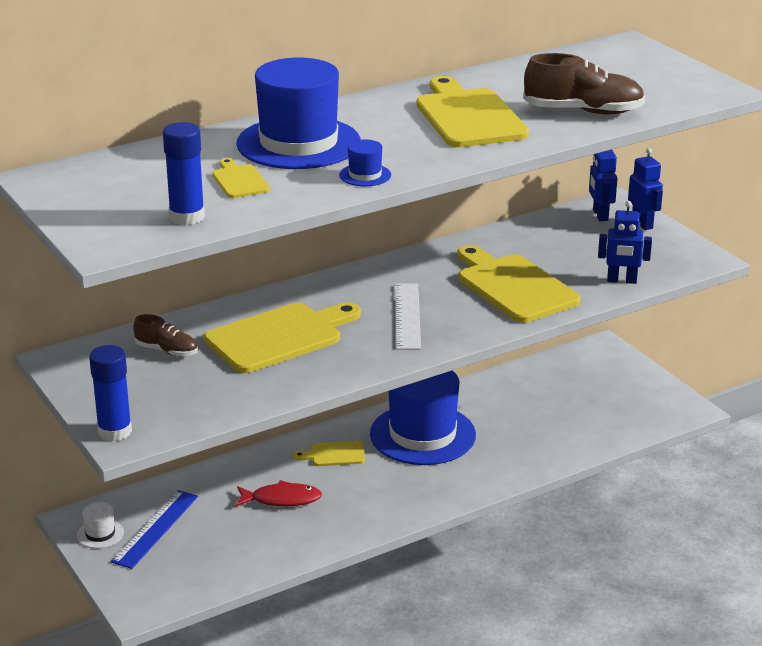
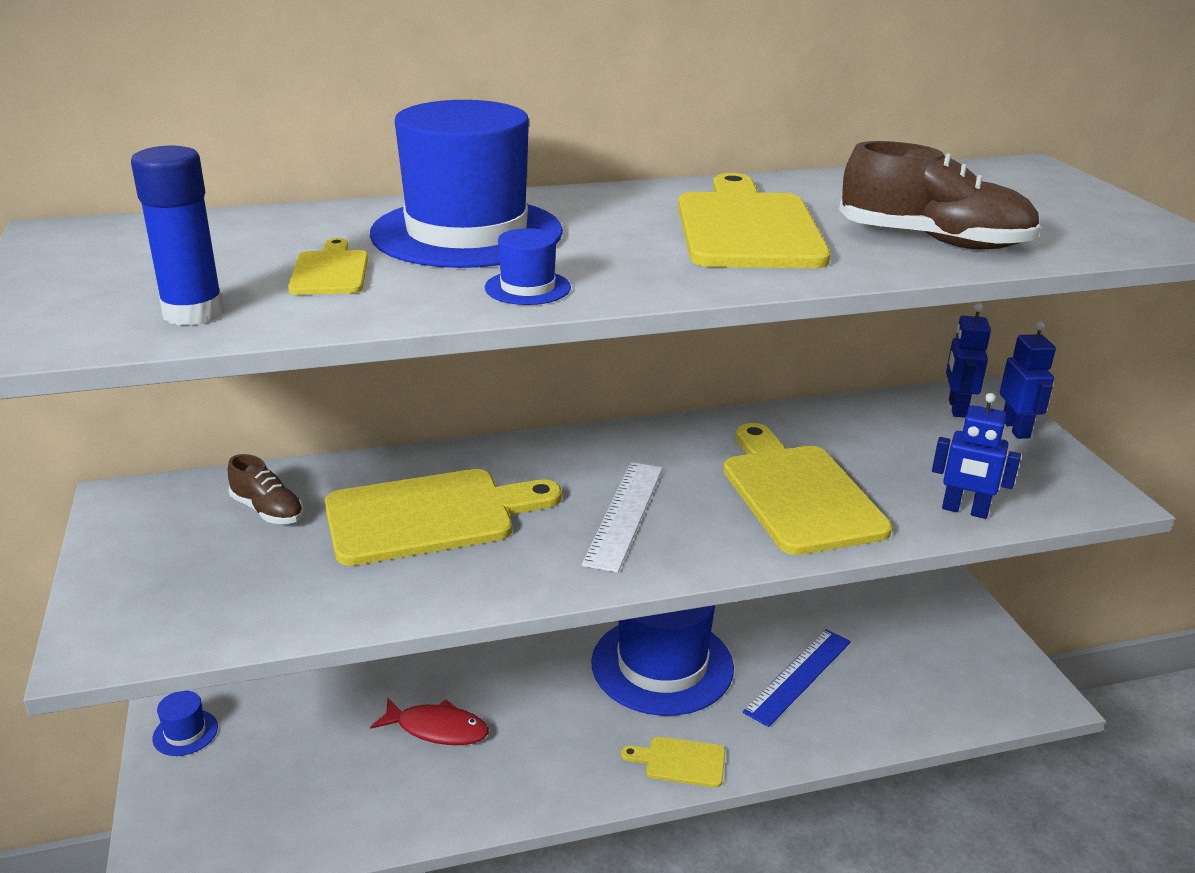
camera: 15 degrees right, 0 degrees up
white hat [77,502,124,548] -> blue hat [152,691,218,756]
blue glue stick [89,345,132,441] -> none
blue ruler [111,490,198,569] -> blue ruler moved to [743,629,851,727]
yellow cutting board [293,441,365,466] -> yellow cutting board moved to [621,737,725,788]

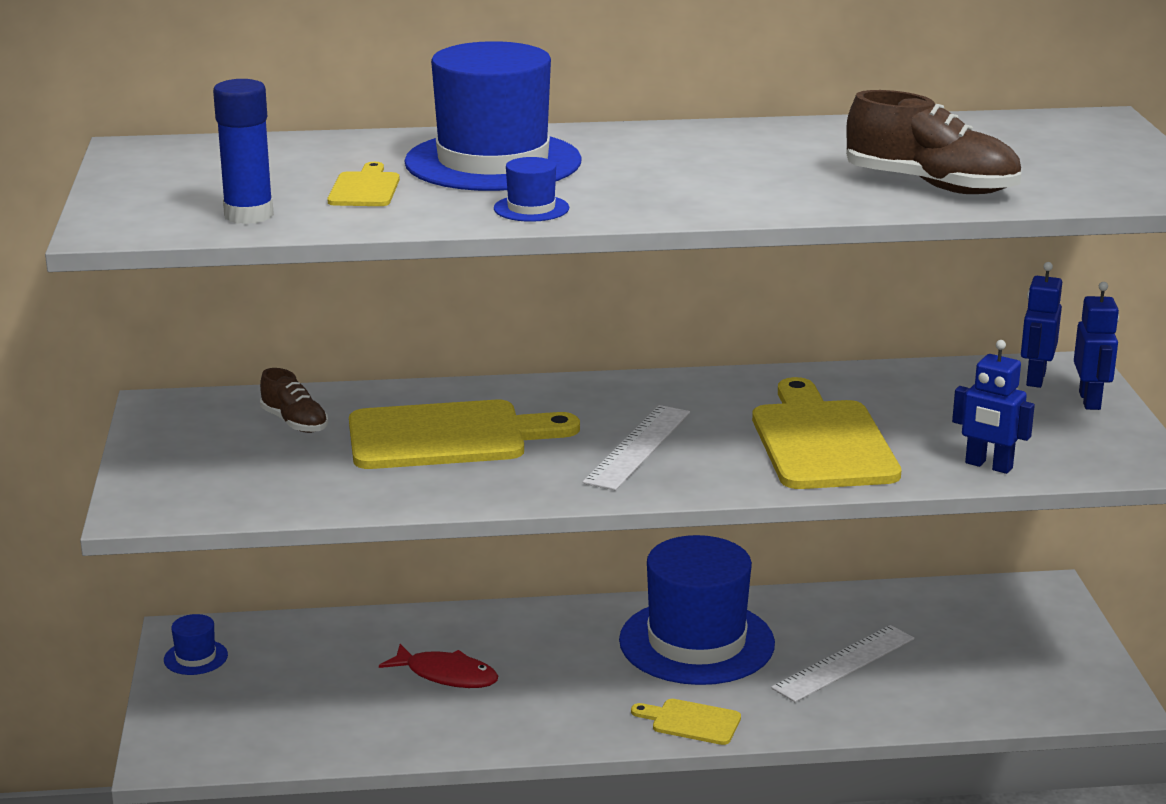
camera: 10 degrees right, 5 degrees down
yellow cutting board [678,173,830,268] -> none
blue ruler [743,629,851,727] -> white ruler [771,625,914,702]

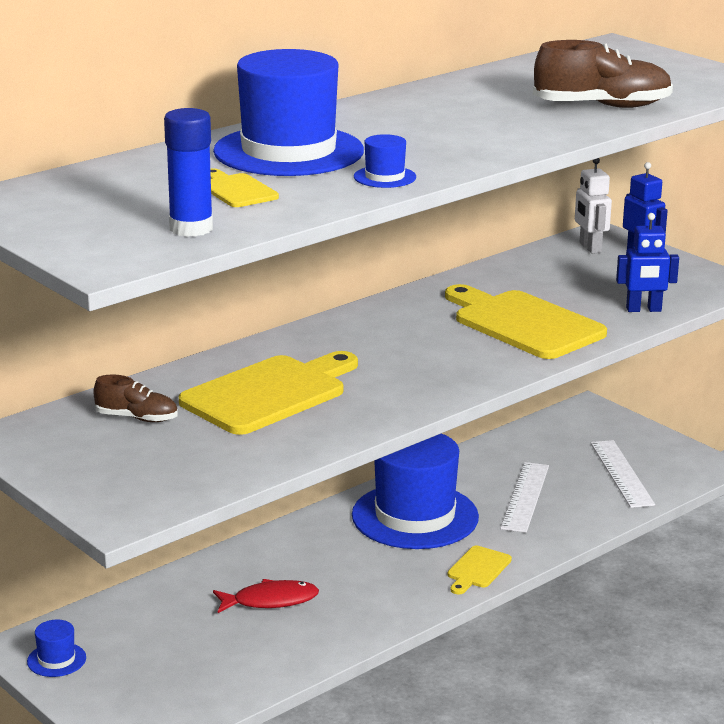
camera: 35 degrees left, 0 degrees up
white ruler [583,405,690,491] -> white ruler moved to [590,440,655,508]
yellow cutting board [631,699,741,745] -> yellow cutting board turned 45 degrees counterclockwise [448,546,512,594]
blue robot [1021,262,1062,388] -> white robot [575,158,612,254]

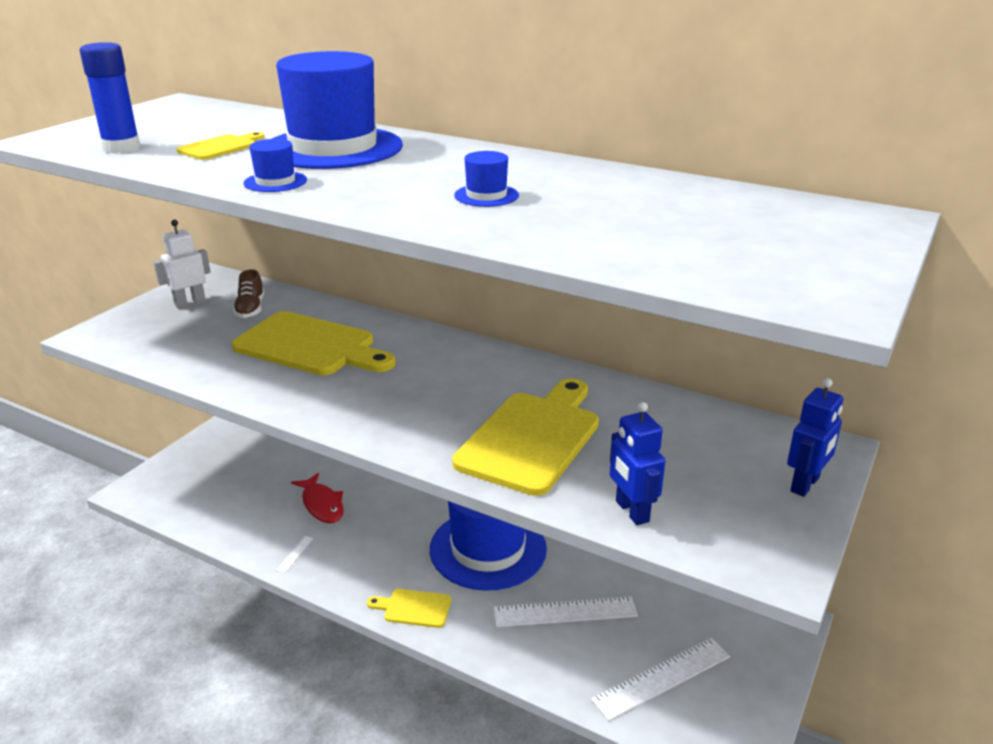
camera: 70 degrees right, 5 degrees up
blue hat [27,620,86,677] -> blue hat moved to [454,151,519,207]
brown shoe [533,40,673,108] -> none
white robot [575,158,612,254] -> white robot moved to [154,220,211,308]
none -> white ruler [277,536,313,573]

